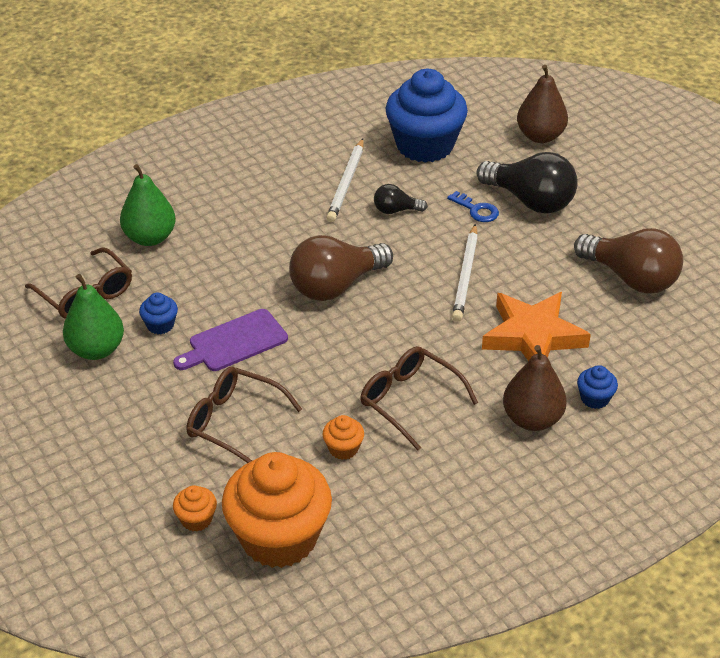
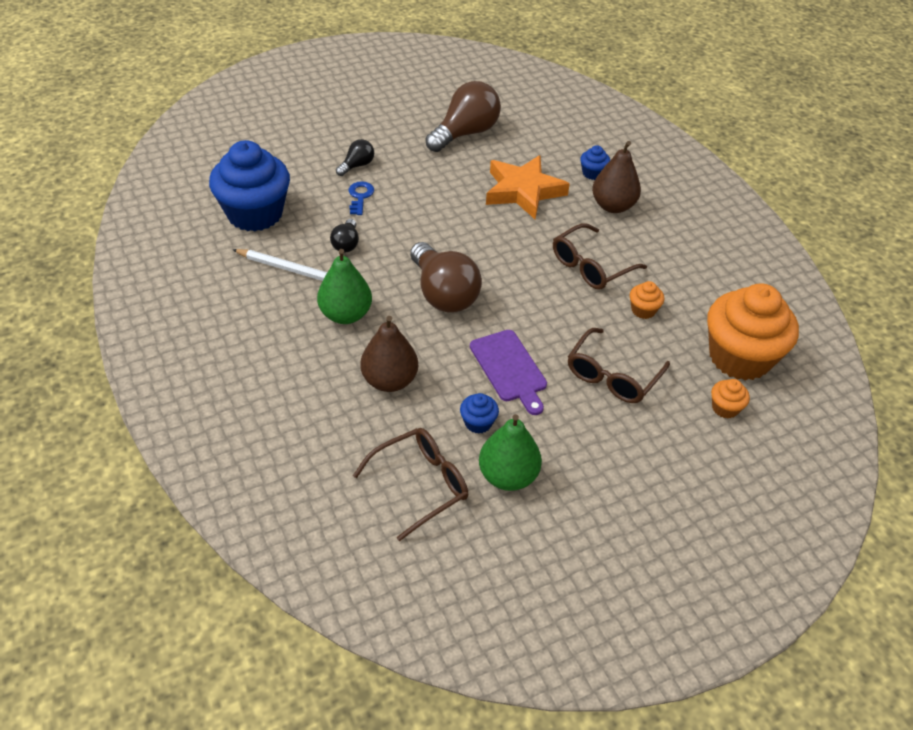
camera: 85 degrees left, 5 degrees up
green pear [120,164,176,246] -> green pear moved to [317,249,372,324]
blue key [447,191,499,222] -> blue key turned 45 degrees counterclockwise [349,181,374,215]
white pencil [452,224,478,322] -> none
black light bulb [477,152,578,214] -> black light bulb [336,139,374,176], size x0.49
brown pear [517,65,568,143] -> brown pear moved to [360,316,418,392]

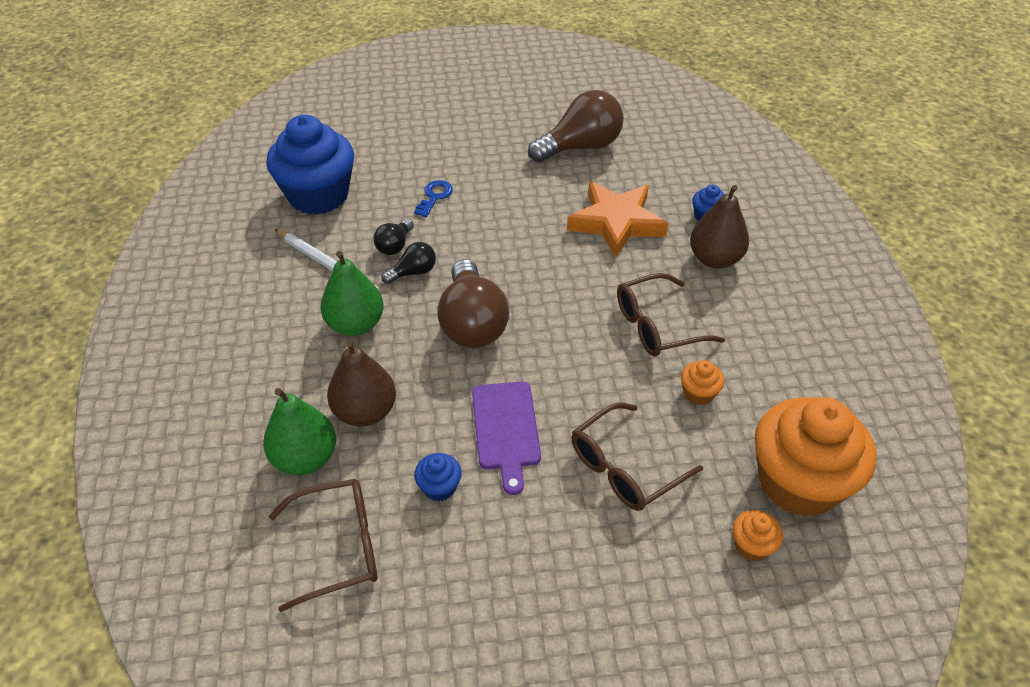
camera: 20 degrees right, 0 degrees up
black light bulb [336,139,374,176] -> black light bulb moved to [381,242,436,284]
green pear [479,414,542,491] -> green pear moved to [263,388,336,475]

